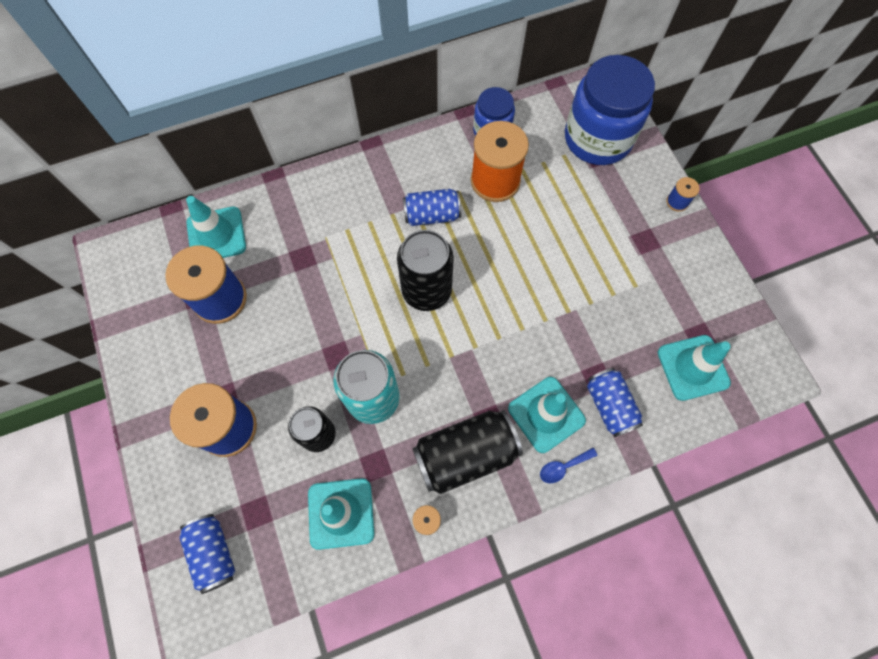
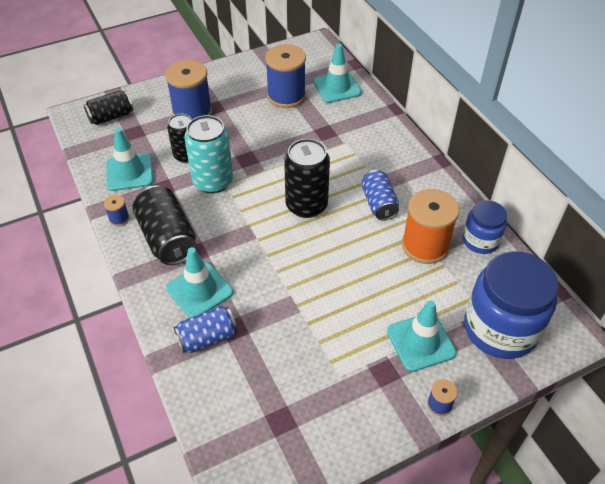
camera: 85 degrees right, 20 degrees down
blue can [180,514,235,594] -> black can [84,91,133,125]
blue spoon [540,448,598,483] -> none
turquoise traffic cone [658,335,731,401] -> turquoise traffic cone moved to [387,300,456,372]

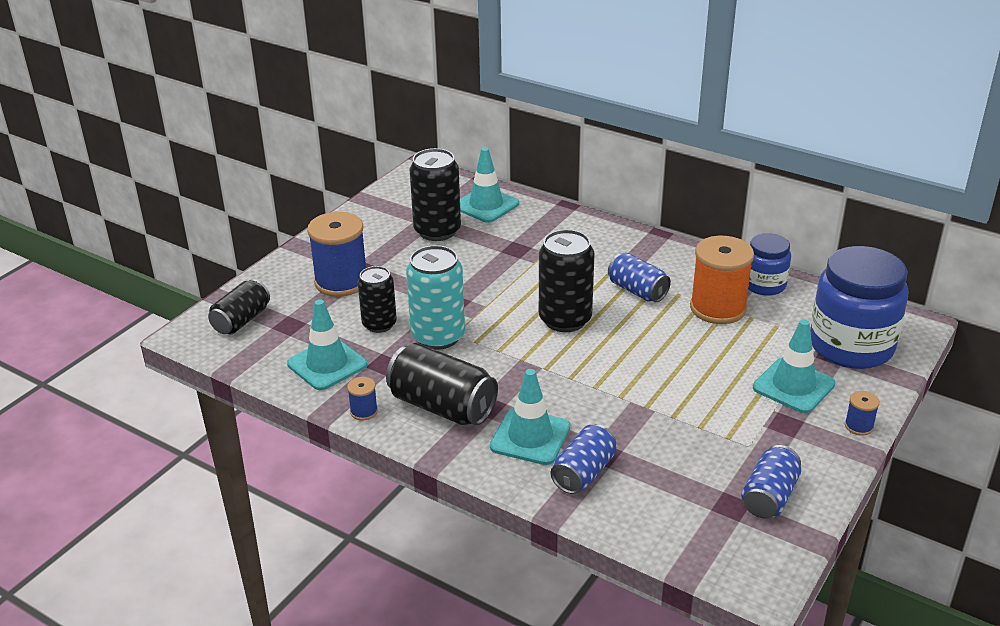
camera: 30 degrees left, 15 degrees down
blue spool [265,44,306,108] -> black can [410,148,461,241]
none -> blue can [741,445,801,519]

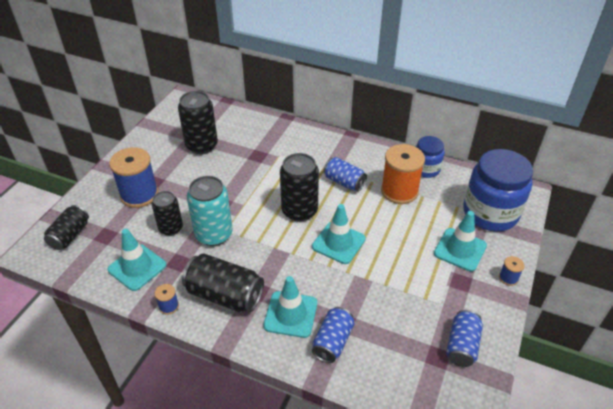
camera: 10 degrees left, 10 degrees up
turquoise traffic cone [460,147,519,223] -> turquoise traffic cone moved to [312,204,366,264]

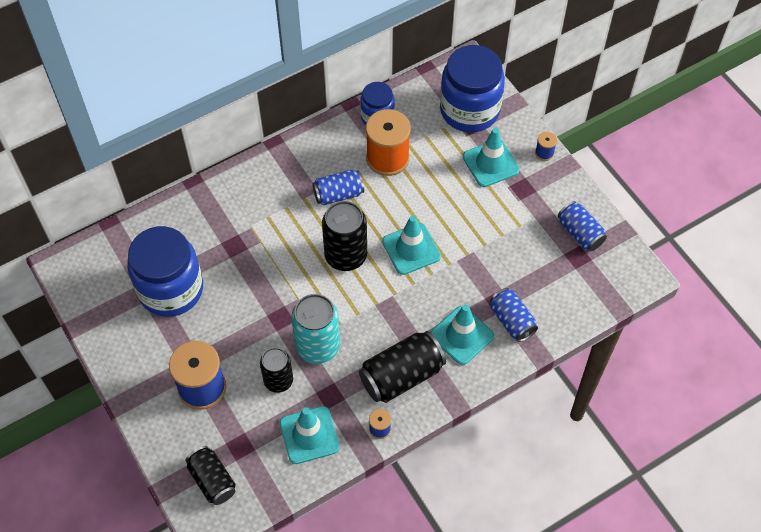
camera: 55 degrees left, 15 degrees up
black can [178,91,218,154] -> blue jar [127,226,203,317]

